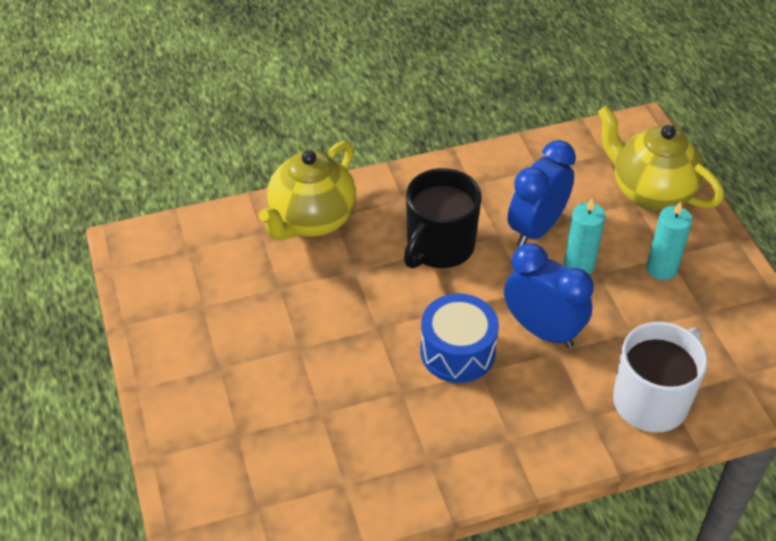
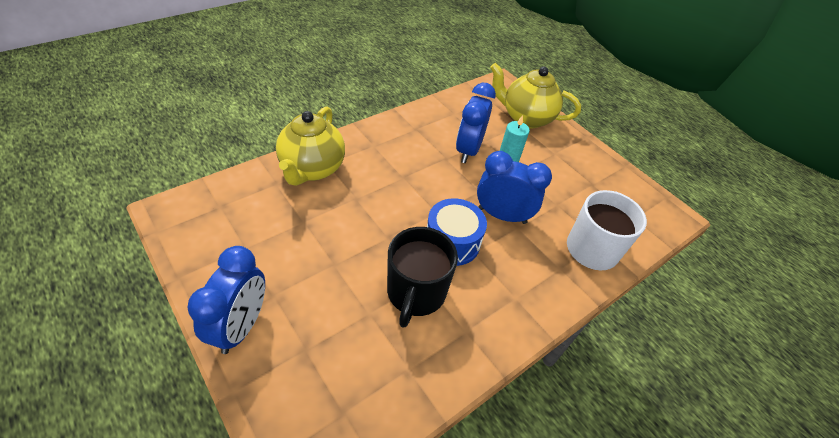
camera: 25 degrees left, 0 degrees up
black mug [404,168,481,268] -> black mug moved to [387,227,458,328]
turquoise candle [646,201,692,280] -> none
none -> blue clock [187,246,265,354]

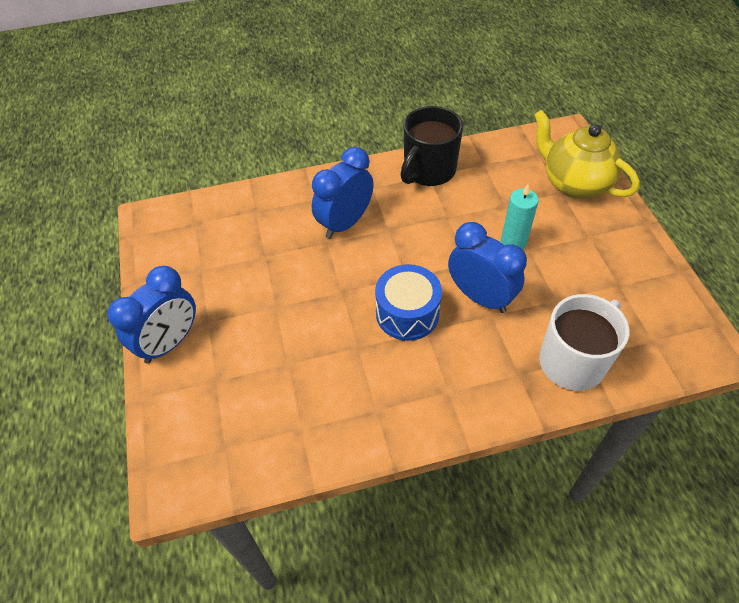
camera: 30 degrees right, 5 degrees up
yellow teapot [276,106,345,186] -> none
black mug [387,227,458,328] -> black mug moved to [400,106,463,186]
blue clock [456,83,496,163] -> blue clock moved to [312,147,373,239]

